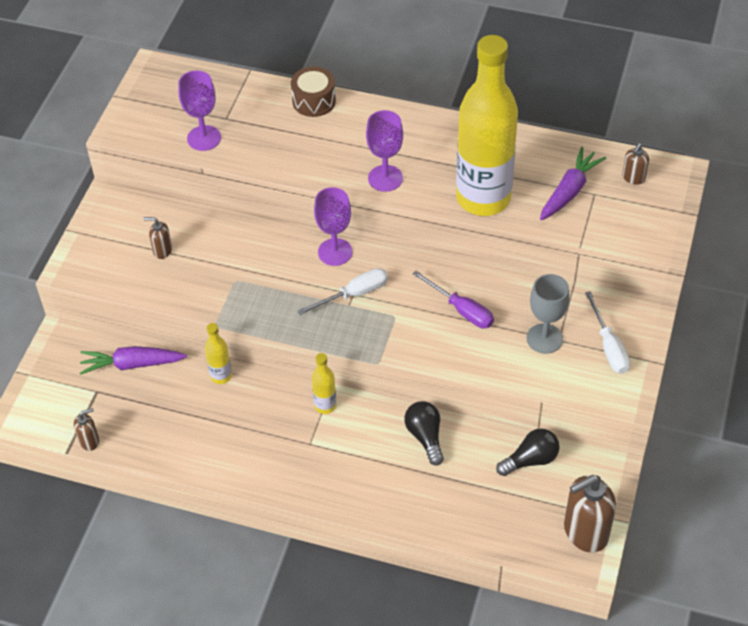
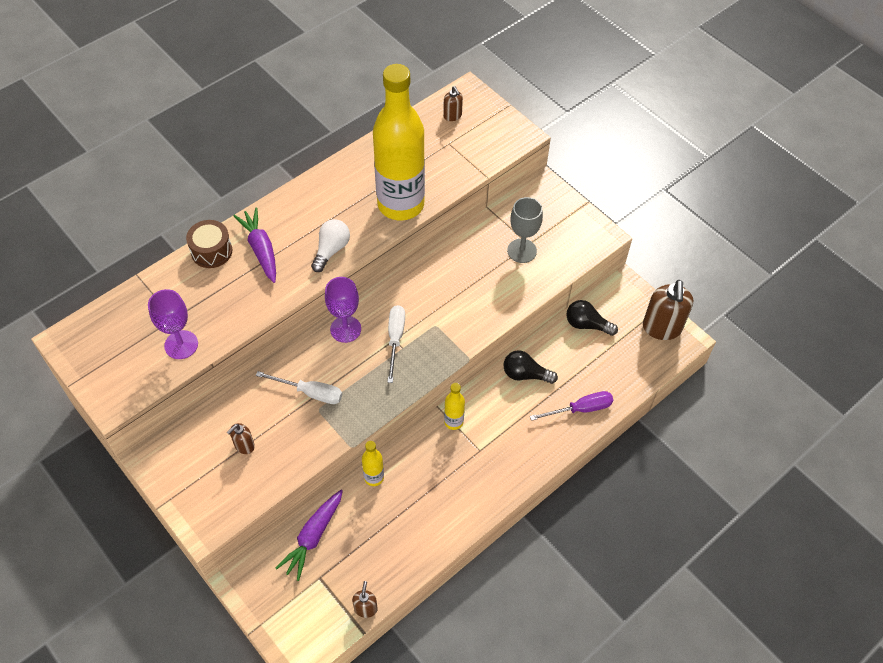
camera: 60 degrees left, 5 degrees up
purple goblet [366,110,403,192] -> white light bulb [311,219,350,272]
purple screwdriver [413,271,494,328] -> purple screwdriver moved to [530,391,613,421]
black light bulb [496,428,560,476] -> black light bulb turned 75 degrees counterclockwise [566,300,618,336]
purple carrot [540,147,606,220] -> purple carrot moved to [233,207,276,283]
white screwdriver [585,291,630,374] -> white screwdriver moved to [256,371,342,404]

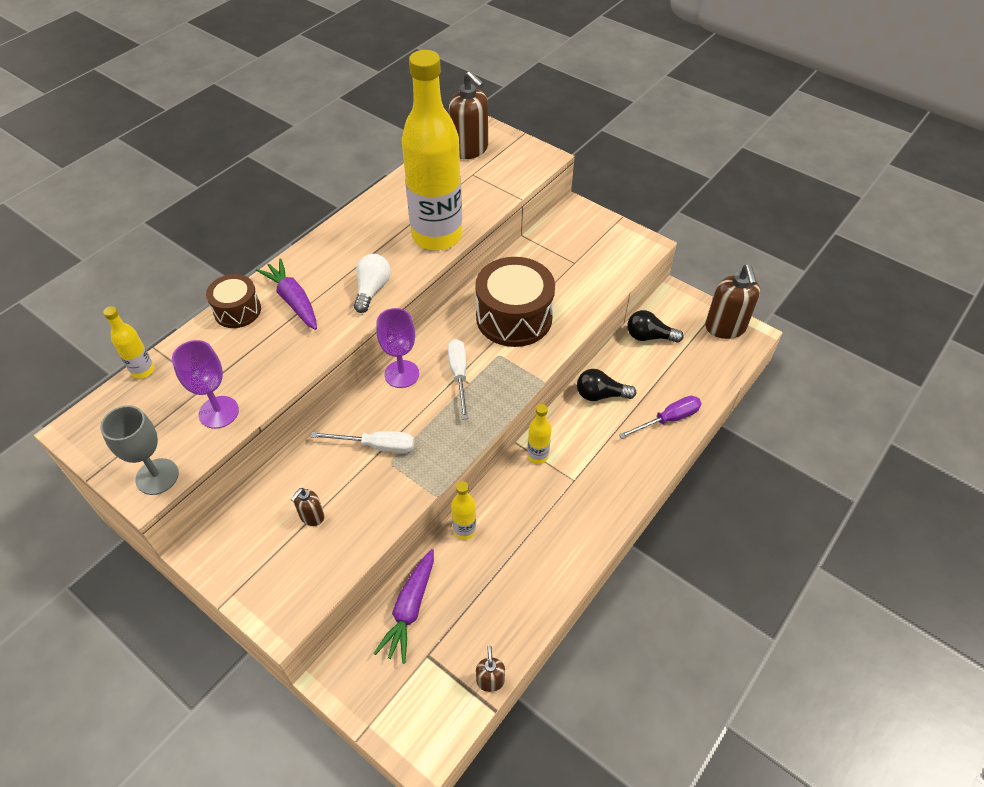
camera: 10 degrees left, 5 degrees down
brown soap dispenser [443,86,463,121] -> brown soap dispenser [448,71,488,159], size x2.00
grey goblet [507,197,543,263] -> grey goblet moved to [100,405,179,495]
none -> yellow bottle [103,306,155,379]
none -> brown drum [475,257,555,347]

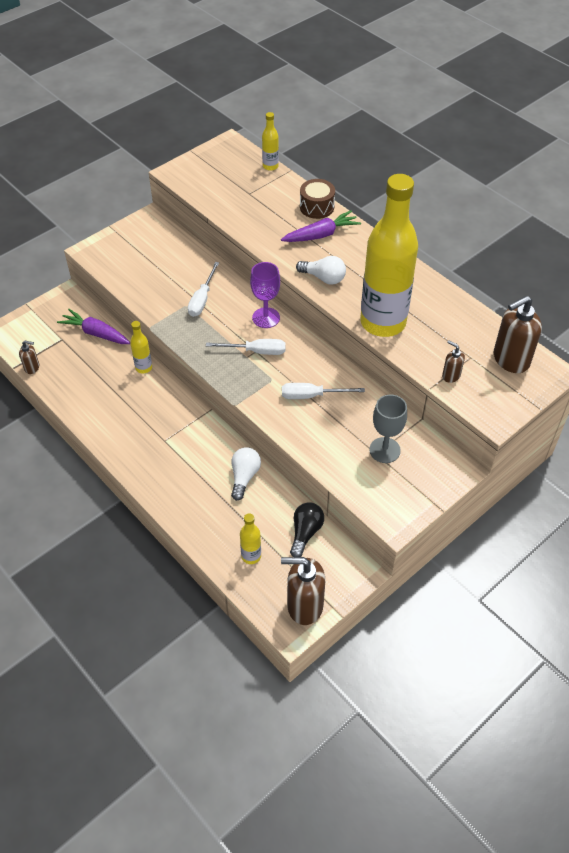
camera: 100 degrees right, 0 degrees up
grey goblet [100,405,179,495] -> grey goblet moved to [369,394,407,463]
purple goblet [172,340,239,429] -> none
brown soap dispenser [291,488,324,526] -> brown soap dispenser moved to [442,340,465,383]
brown drum [475,257,555,347] -> white screwdriver [282,383,365,399]
yellow bottle [527,404,551,464] -> yellow bottle moved to [240,513,261,564]
black light bulb [577,369,636,401] -> white light bulb [231,447,261,501]
purple screwdriver [619,396,702,439] -> none

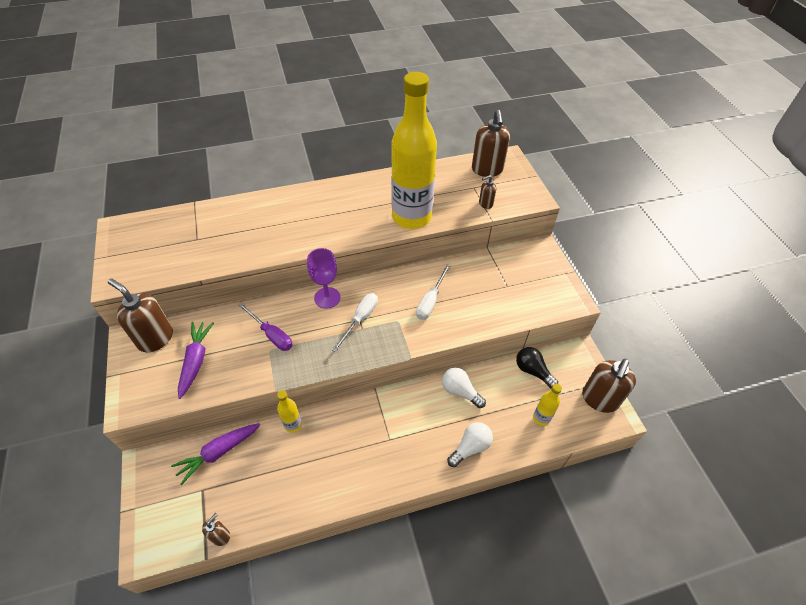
camera: 65 degrees left, 0 degrees up
white screwdriver [188,262,219,317] -> purple screwdriver [238,303,293,351]
yellow bottle [262,112,279,171] -> none
purple carrot [281,211,361,242] -> purple carrot moved to [178,322,214,399]
white light bulb [296,256,346,285] -> white light bulb moved to [447,422,493,467]
brown drum [300,179,335,219] -> none
grey goblet [369,394,407,463] -> none
none -> brown soap dispenser [108,279,173,353]

